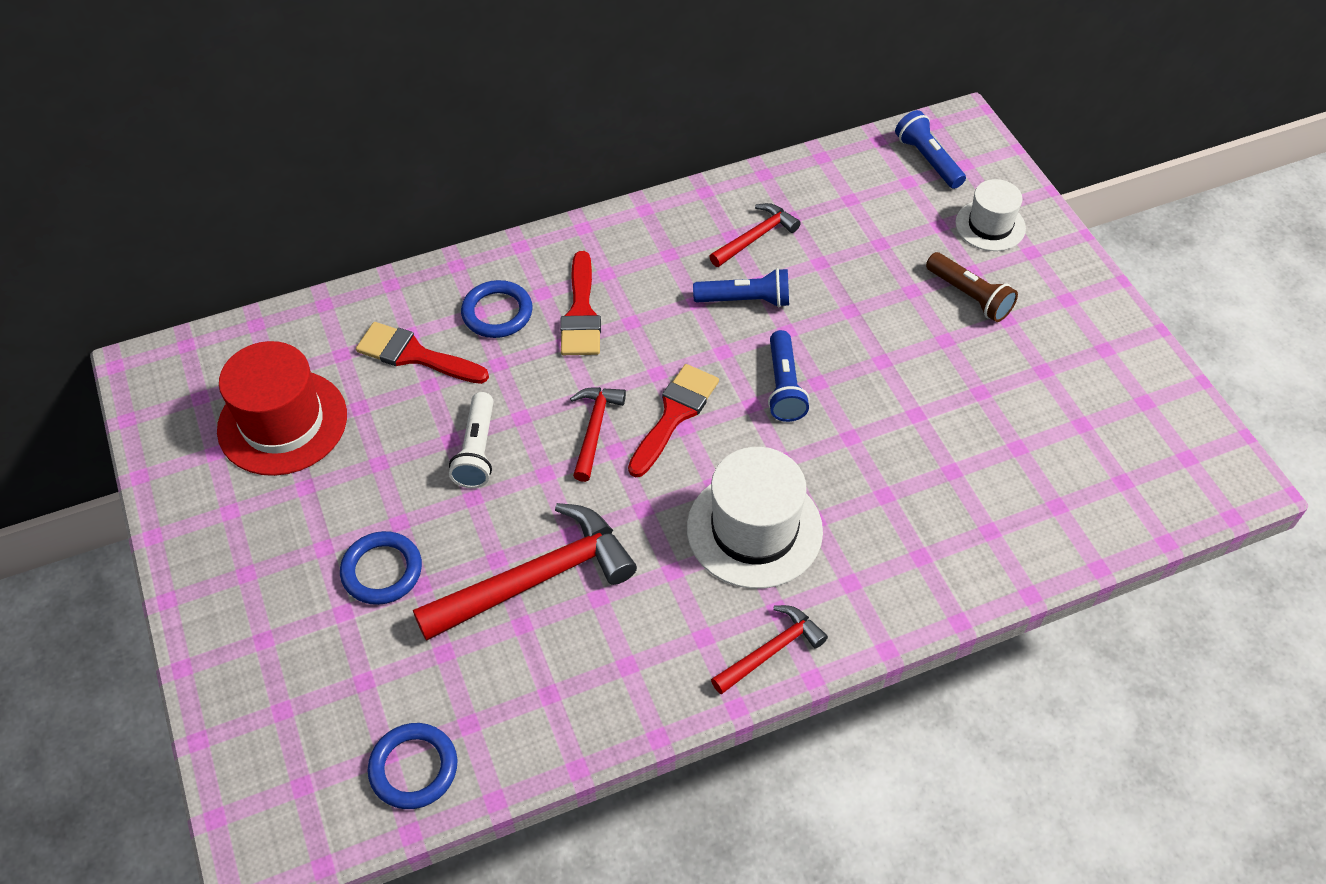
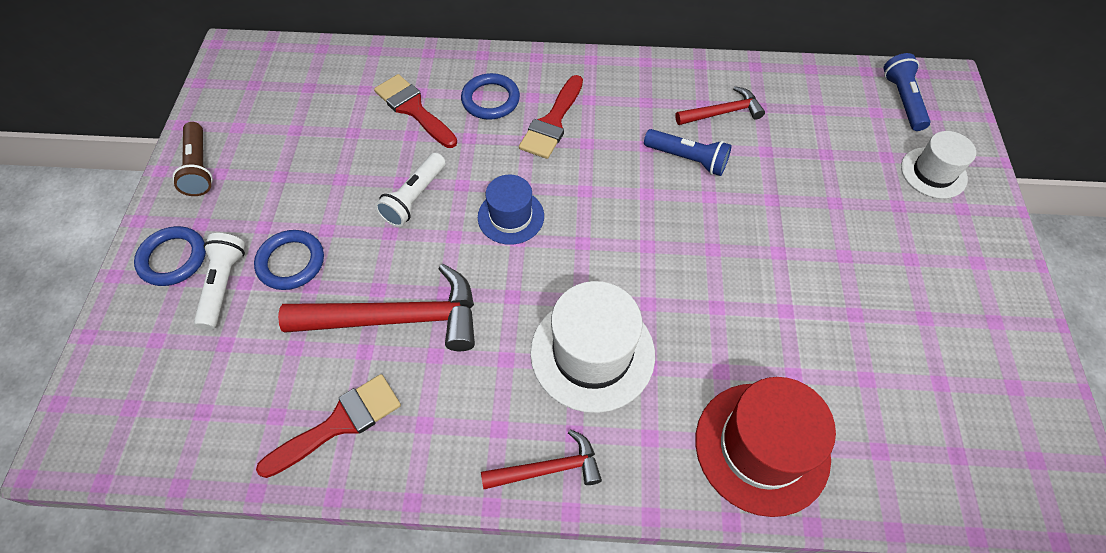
camera: 25 degrees right, 5 degrees up
red hat [217,341,347,476] -> red hat moved to [695,377,836,517]
blue ring [368,723,457,809] -> blue ring moved to [134,226,206,286]
red hammer [570,387,626,482] -> blue hat [478,175,544,245]
red brush [628,364,719,477] -> red brush moved to [256,374,401,478]
blue flashlight [768,330,810,422] -> none
brown flashlight [926,252,1018,322] -> brown flashlight moved to [172,122,213,196]
none -> white flashlight [194,233,245,330]

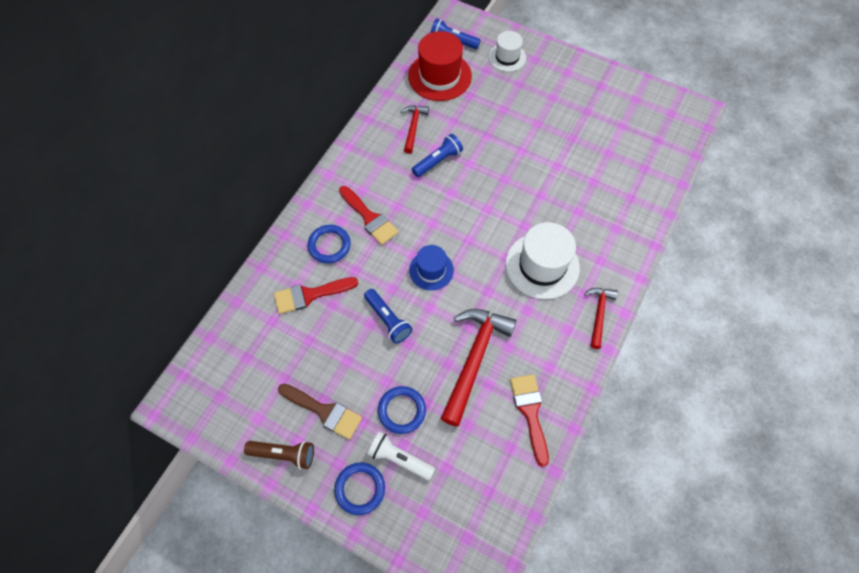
camera: 65 degrees left, 5 degrees up
white flashlight [375,153,446,227] -> blue flashlight [364,289,412,343]
red hat [695,377,836,517] -> red hat moved to [408,31,472,101]
none -> brown brush [278,384,362,440]

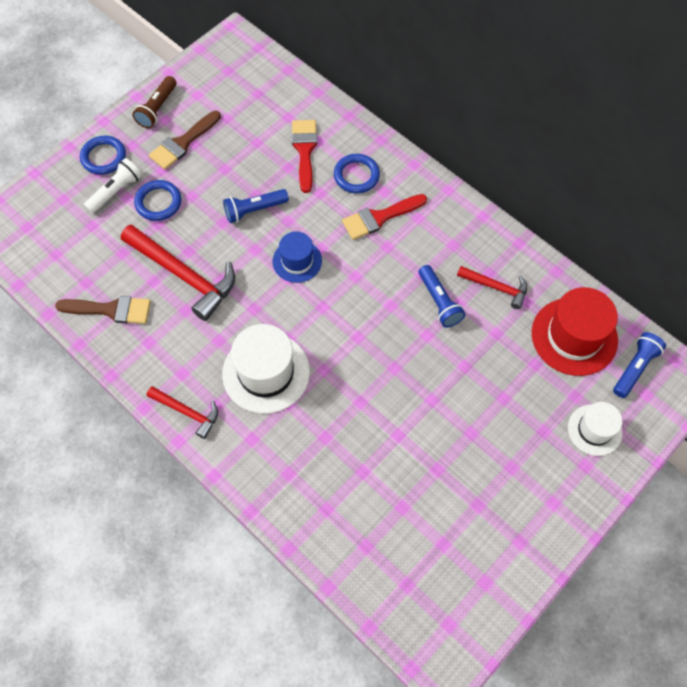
camera: 105 degrees right, 0 degrees up
red brush [510,374,549,467] -> brown brush [55,296,151,324]

